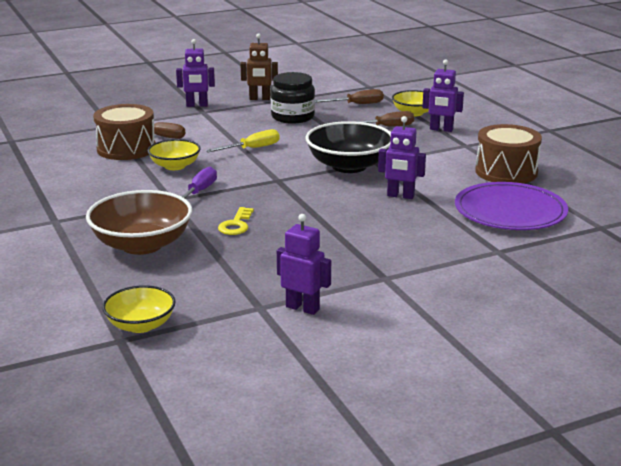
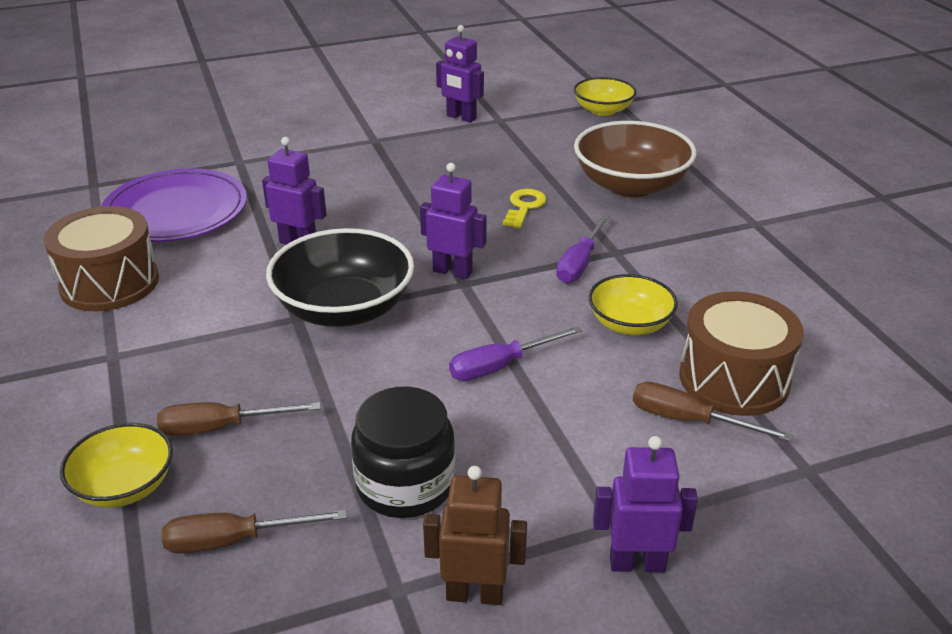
camera: 175 degrees left, 10 degrees up
yellow screwdriver [206,129,280,153] -> purple screwdriver [449,326,583,381]
purple robot [422,59,464,132] -> purple robot moved to [420,163,487,279]

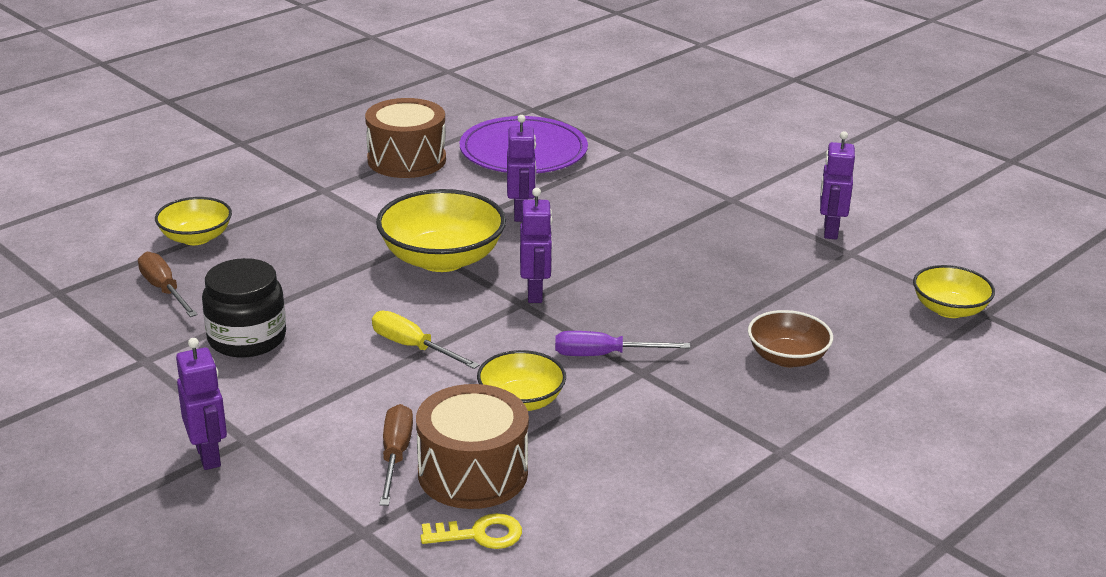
camera: 65 degrees right, 5 degrees down
brown screwdriver [157,402,321,436] -> none
black bowl [266,228,414,327] -> yellow bowl [376,189,506,272]
brown robot [423,466,527,605] -> none
purple screwdriver [449,326,583,381] -> yellow screwdriver [372,311,480,369]
yellow key [503,189,547,228] -> yellow key moved to [421,513,522,549]
brown bowl [574,121,696,197] -> brown bowl [748,310,833,367], size x0.60

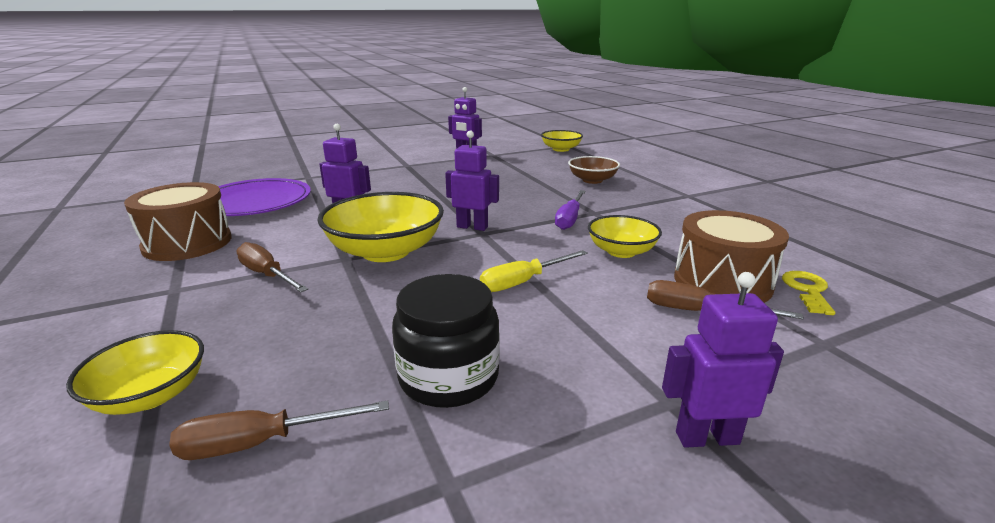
camera: 70 degrees left, 5 degrees down
none -> brown screwdriver [236,242,308,292]

